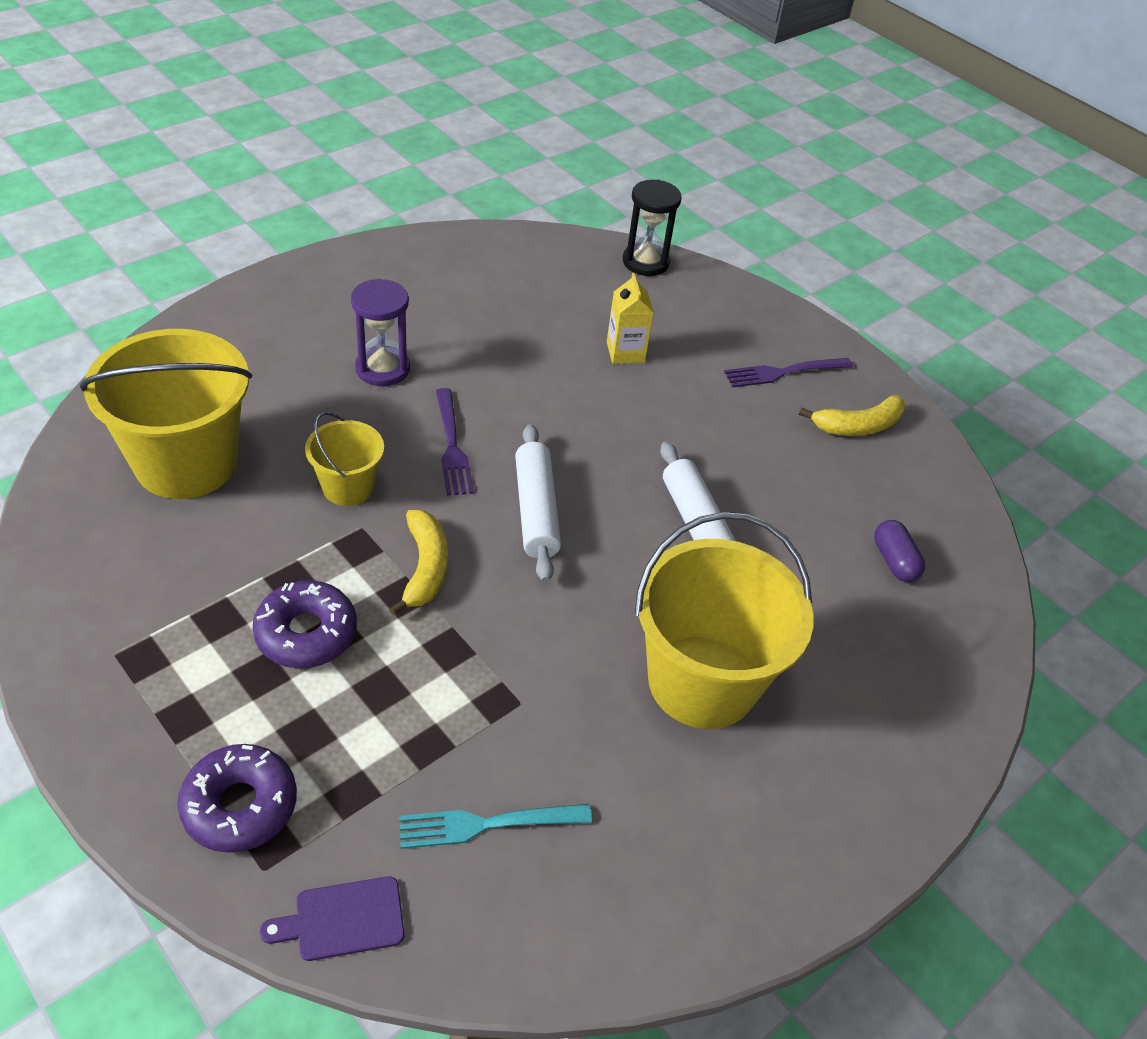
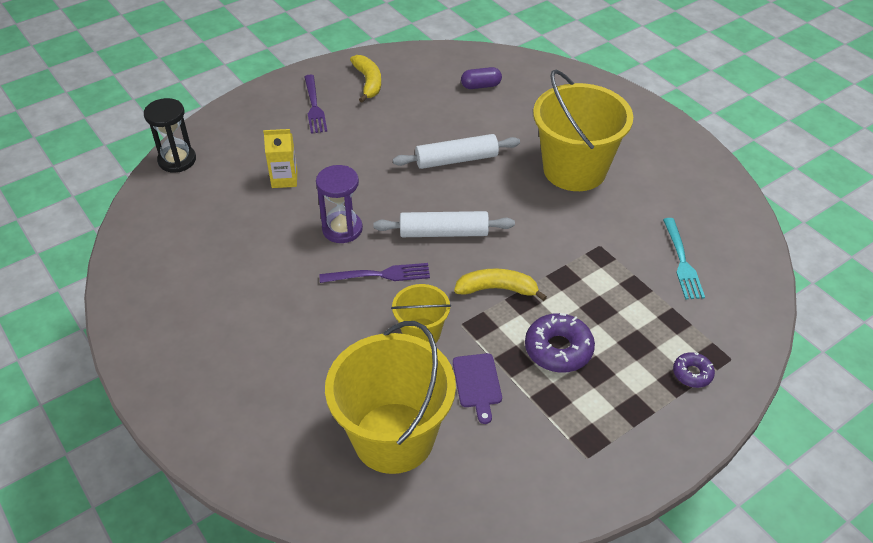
camera: 80 degrees left, 0 degrees up
purple donut [178,744,297,853] -> purple donut [673,352,715,388], size x0.58
purple cutting board [260,876,404,961] -> purple cutting board moved to [453,353,502,424]
purple hourglass [351,279,410,386] -> purple hourglass moved to [316,165,363,243]

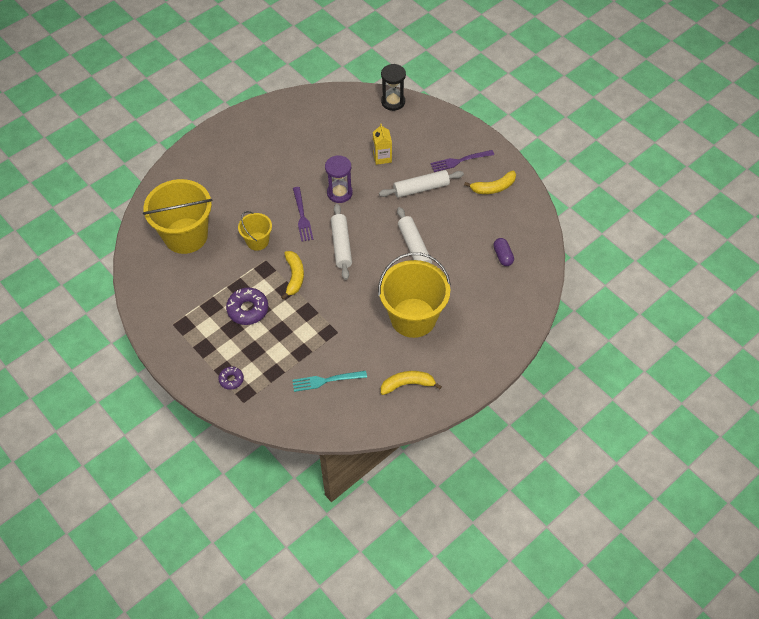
camera: 85 degrees right, 10 degrees up
purple cutting board [453,353,502,424] -> none
none -> white rolling pin [379,170,464,198]
none -> yellow banana [381,371,442,395]

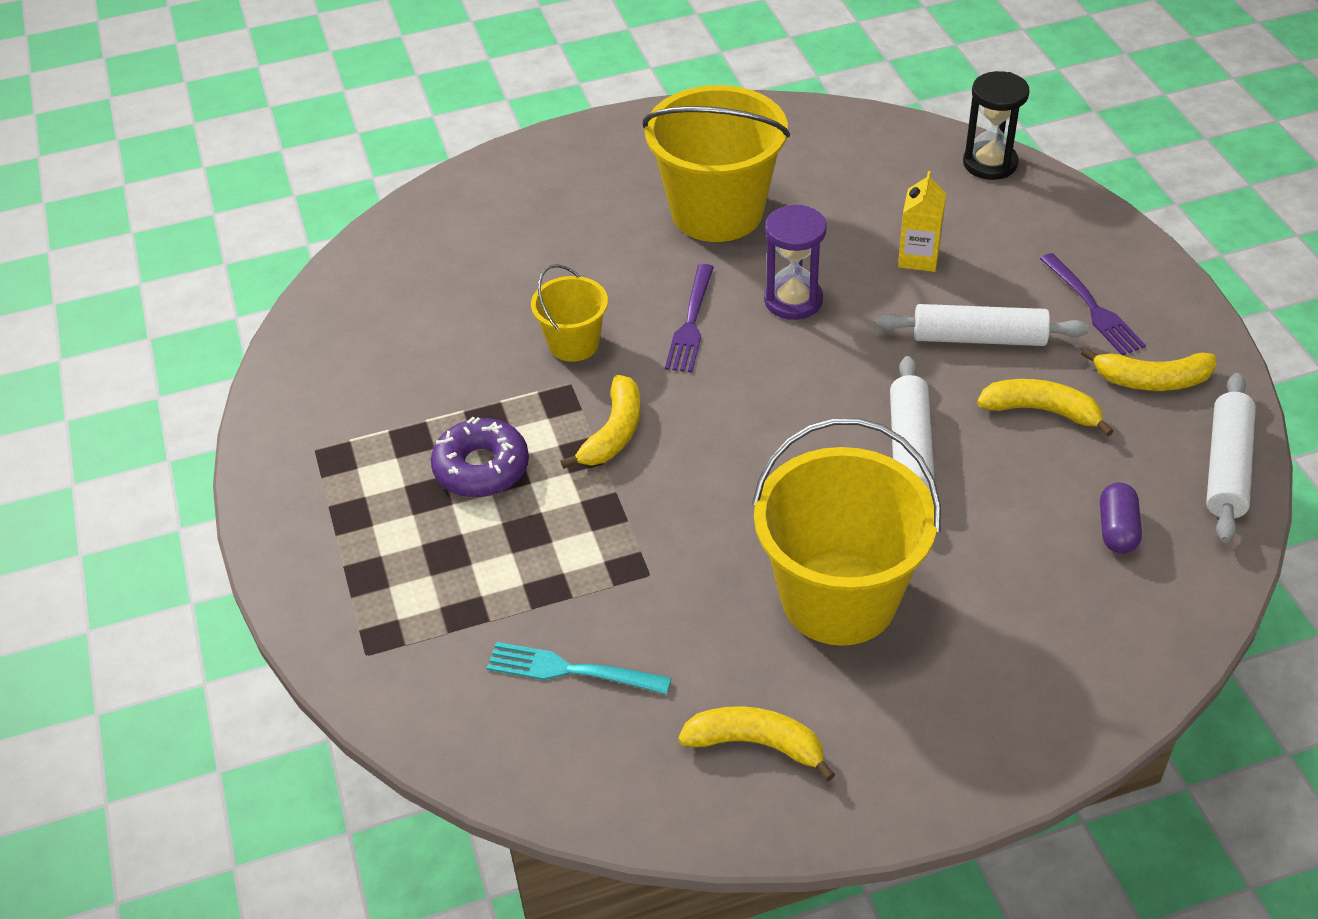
camera: 25 degrees right, 10 degrees down
yellow bucket [143,179,213,254] -> yellow bucket moved to [643,85,790,242]
purple donut [218,366,244,390] -> none
white rolling pin [331,204,352,280] -> white rolling pin moved to [1206,373,1256,543]
purple fork [430,150,494,172] -> purple fork turned 120 degrees counterclockwise [1040,253,1146,355]
none -> yellow banana [977,379,1114,437]

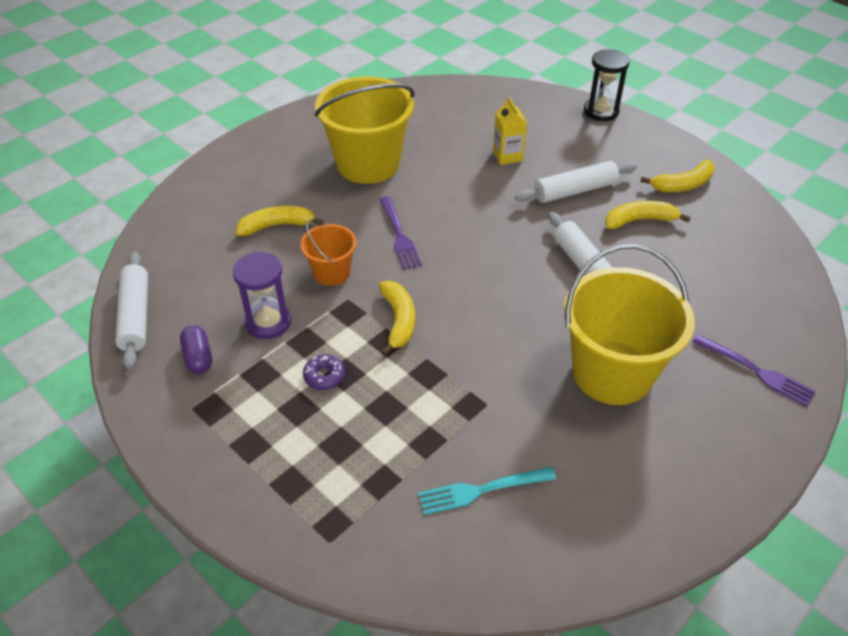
camera: 30 degrees left, 0 degrees up
purple donut [431,417,529,498] -> purple donut [303,354,345,390], size x0.58
yellow bucket [531,264,608,362] -> orange bucket [300,219,357,286]
yellow banana [678,706,835,781] -> yellow banana moved to [236,206,324,236]
purple hourglass [764,205,827,320] -> purple hourglass moved to [233,252,291,339]
black hourglass [963,71,1030,180] -> black hourglass moved to [584,49,629,121]
purple fork [1040,253,1146,355] -> purple fork moved to [693,335,816,407]
purple capsule [1100,483,1142,554] -> purple capsule moved to [180,325,212,374]
white rolling pin [1206,373,1256,543] -> white rolling pin moved to [115,252,148,369]

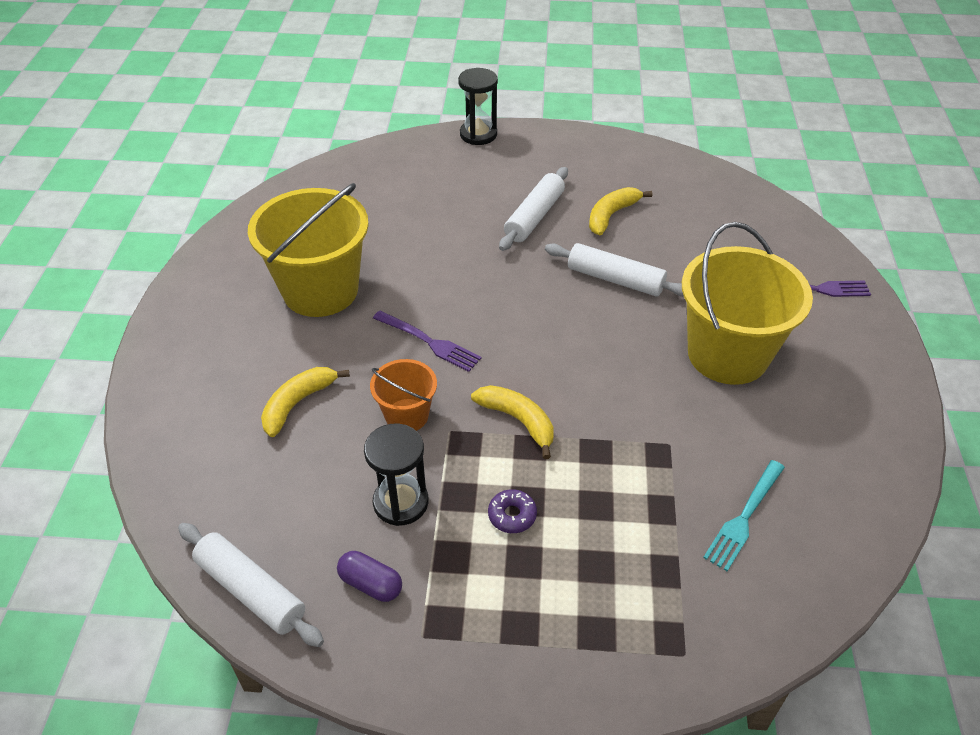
camera: 40 degrees left, 0 degrees up
purple hourglass [233,252,291,339] -> black hourglass [364,423,428,526]
yellow carton [493,97,527,165] -> none
yellow banana [640,160,715,192] -> none

